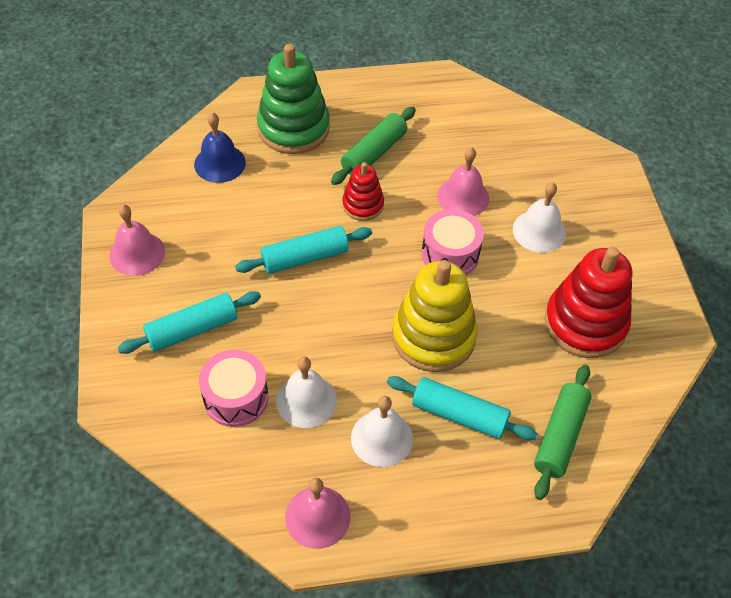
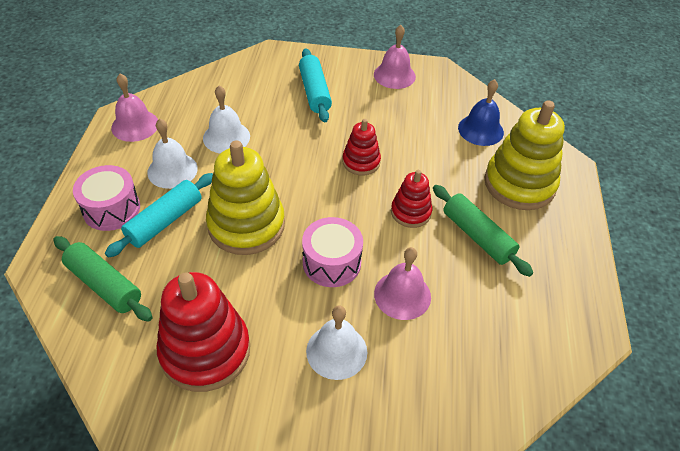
camera: 105 degrees right, 5 degrees down
pink drum [199,350,268,427] -> pink drum moved to [73,165,140,231]
turquoise rolling pin [235,226,372,274] -> red stacking toy [342,119,381,175]
green stacking toy [257,44,330,154] -> yellow stacking toy [484,100,565,210]

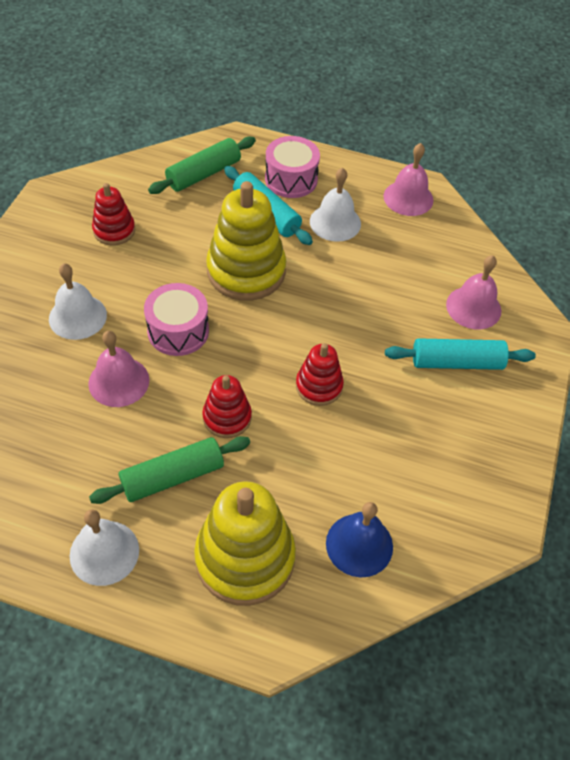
camera: 100 degrees right, 5 degrees up
red stacking toy [156,272,250,392] -> red stacking toy [92,183,135,246], size x0.55
white bell [203,86,250,153] -> white bell moved to [70,509,139,586]
pink bell [374,25,416,89] -> pink bell moved to [446,255,501,330]

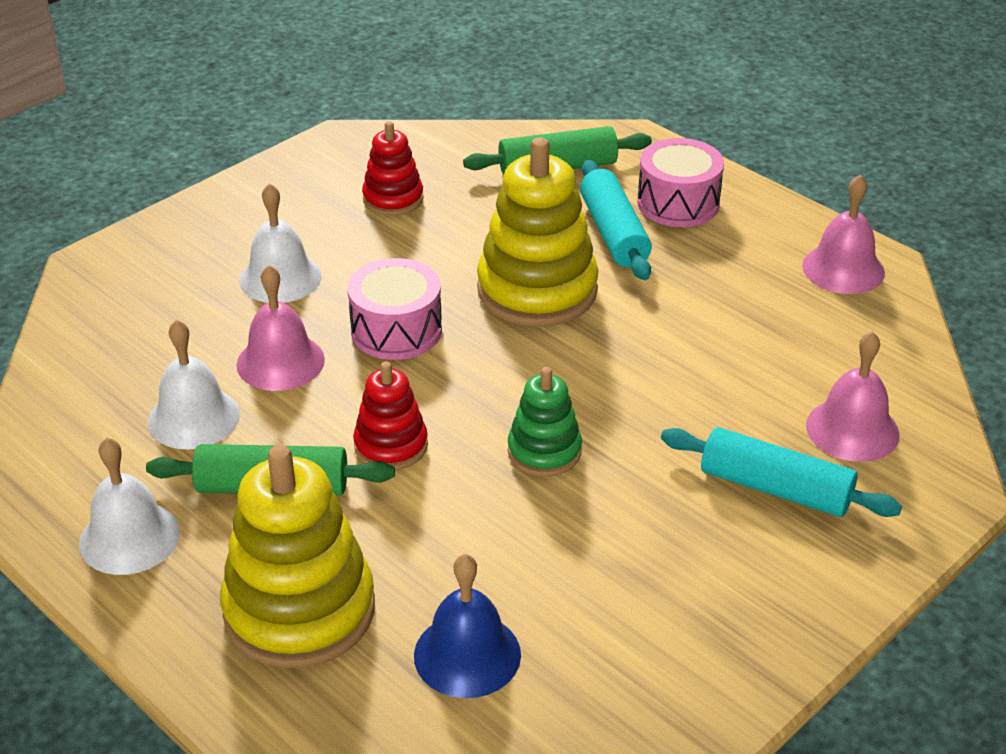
camera: 30 degrees right, 15 degrees down
red stacking toy [296,343,344,406] -> green stacking toy [508,367,582,477]
white bell [310,167,361,242] -> white bell moved to [148,320,240,449]

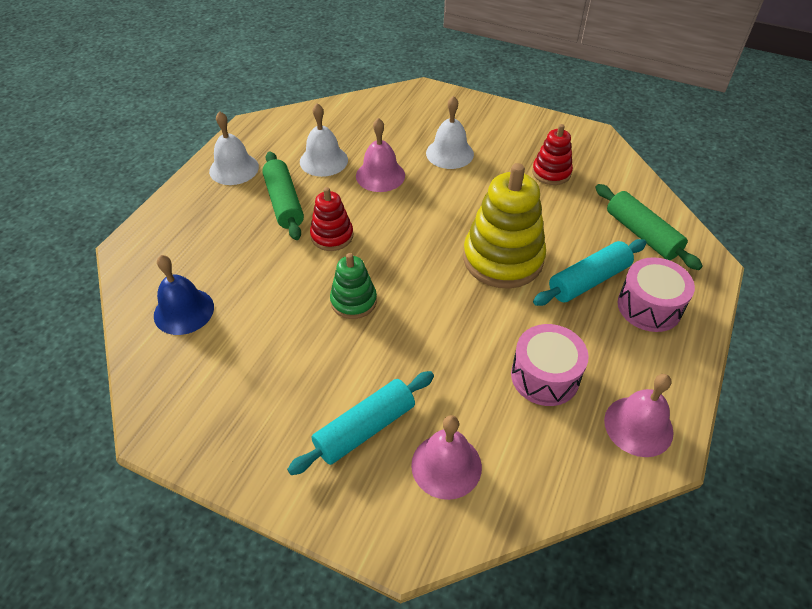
camera: 70 degrees right, 10 degrees up
yellow stacking toy [220,445,375,668] -> none
pink drum [347,258,442,360] -> pink drum moved to [511,324,589,406]
turquoise rolling pin [661,427,902,517] -> turquoise rolling pin turned 45 degrees clockwise [287,371,434,475]

